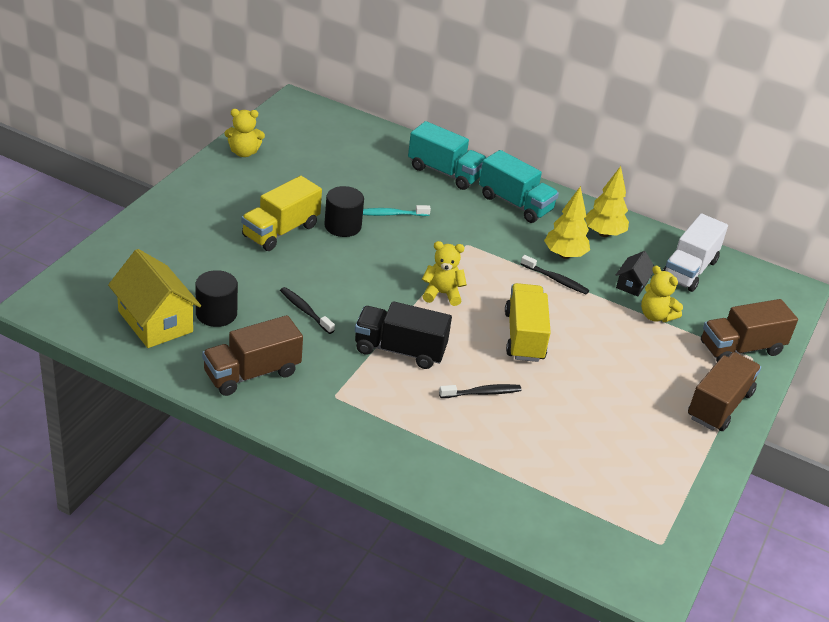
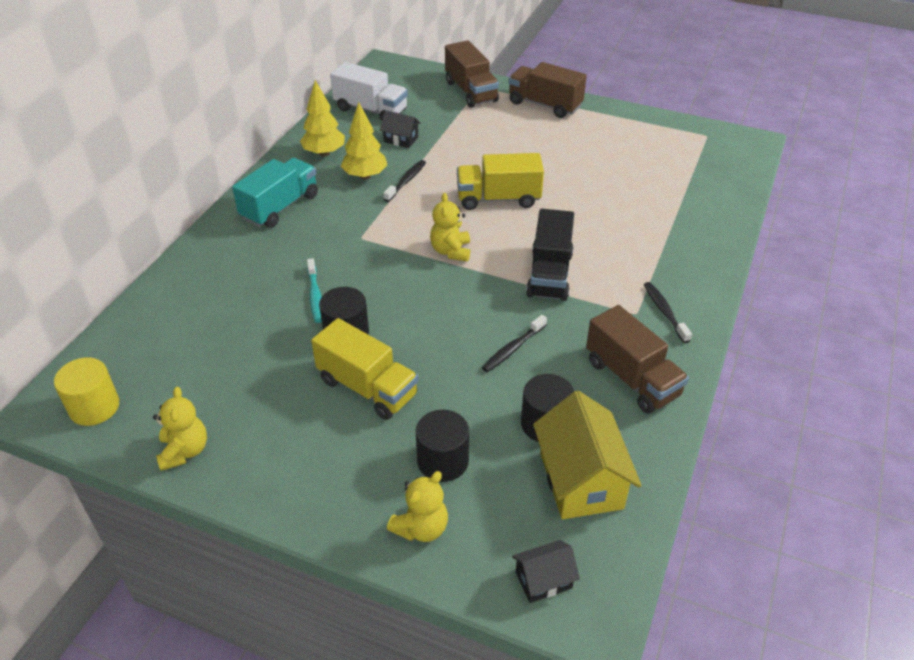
camera: 90 degrees left, 5 degrees up
yellow house [108,249,201,348] -> yellow house turned 60 degrees counterclockwise [533,391,642,519]
turquoise truck [408,121,486,190] -> none
black toothbrush [439,384,521,398] -> black toothbrush moved to [644,282,692,343]
yellow teddy bear [641,266,683,322] -> yellow teddy bear moved to [387,471,448,542]
none -> yellow cylinder [54,357,119,426]
none -> black cylinder [416,410,469,482]
none -> black house [512,540,580,603]

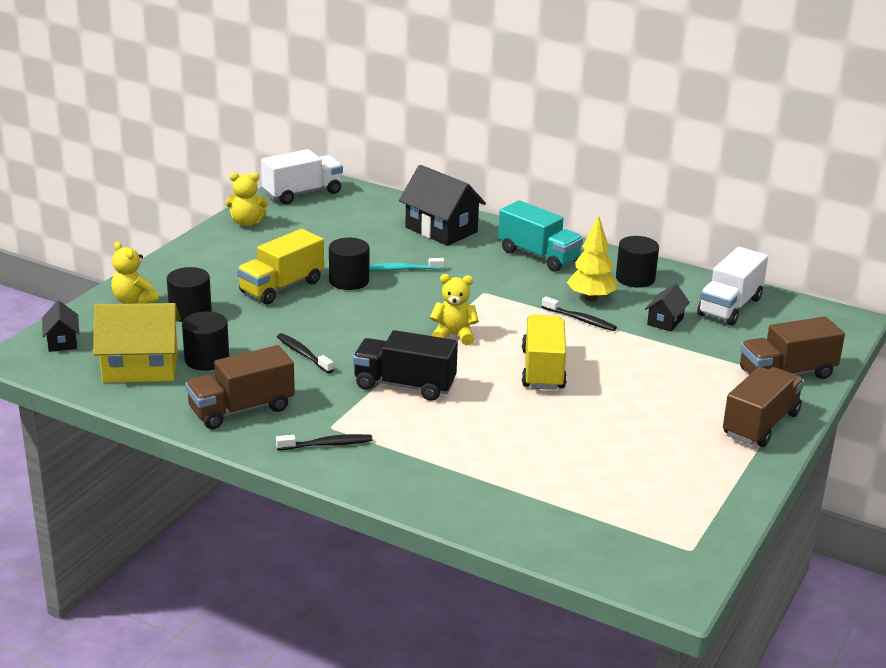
camera: 95 degrees right, 15 degrees down
yellow cylinder [54,357,119,426] -> white truck [261,149,343,204]
yellow tree [300,80,345,157] -> black cylinder [616,236,659,288]
none -> black house [399,165,486,246]

